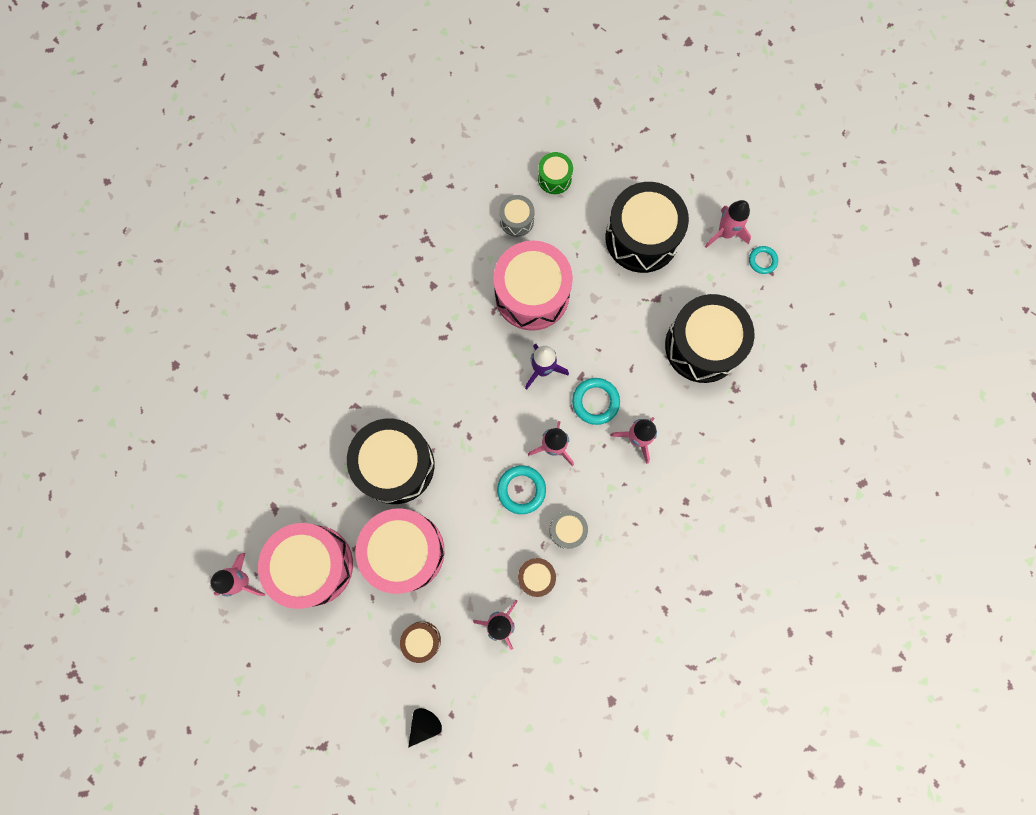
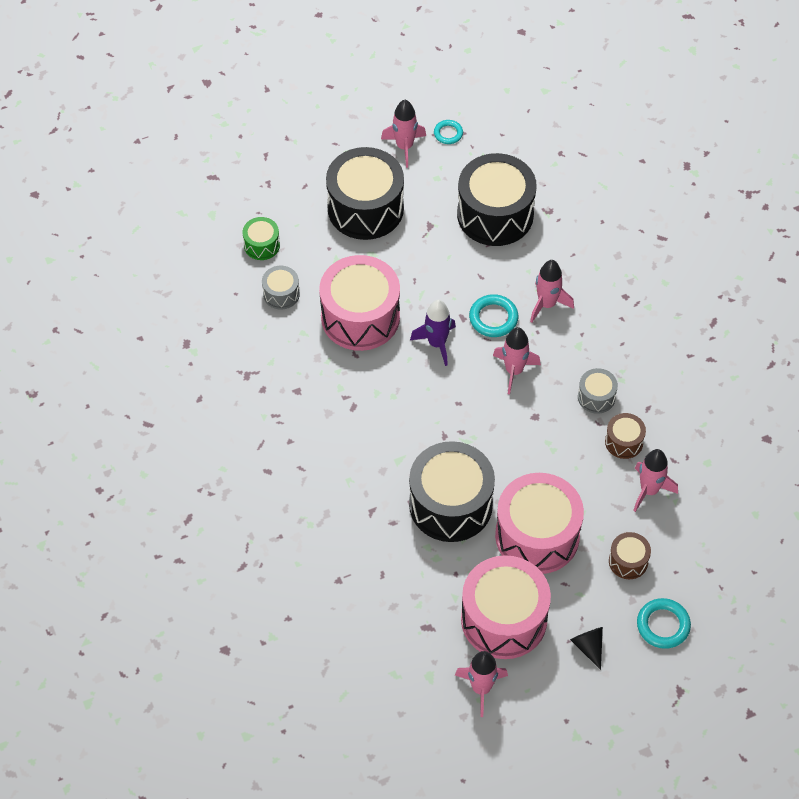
camera: 60 degrees left, 20 degrees down
black cone [408,708,442,748] -> black cone moved to [570,627,603,670]
turquoise ring [497,466,546,514] -> turquoise ring moved to [637,598,691,649]

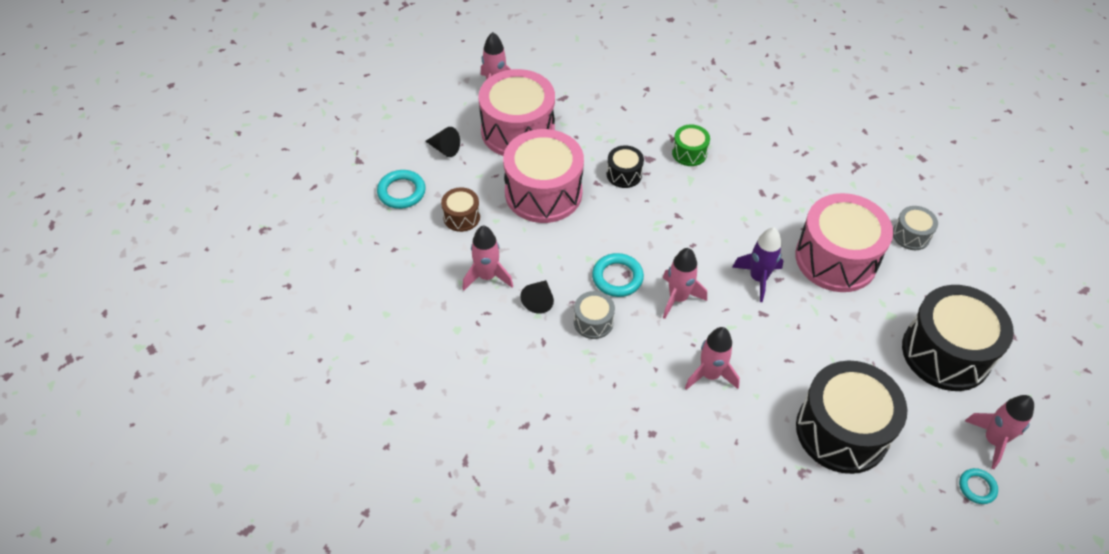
camera: 140 degrees right, 5 degrees down
green drum [243,217,280,260] -> green drum moved to [672,125,710,166]
black drum [409,441,495,542] -> black drum [607,145,644,188], size x0.47
turquoise ring [469,294,518,337] -> turquoise ring moved to [592,253,644,297]
brown drum [605,413,646,459] -> black cone [520,280,554,314]

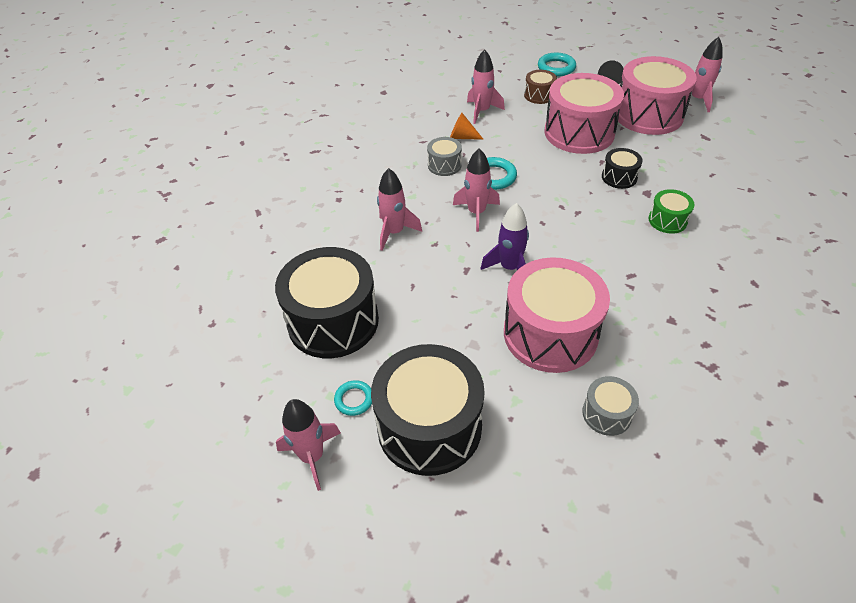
camera: 90 degrees right, 5 degrees down
black cone [520,280,554,314] -> orange cone [450,113,484,140]
turquoise ring [959,468,998,504] -> turquoise ring moved to [334,380,372,416]

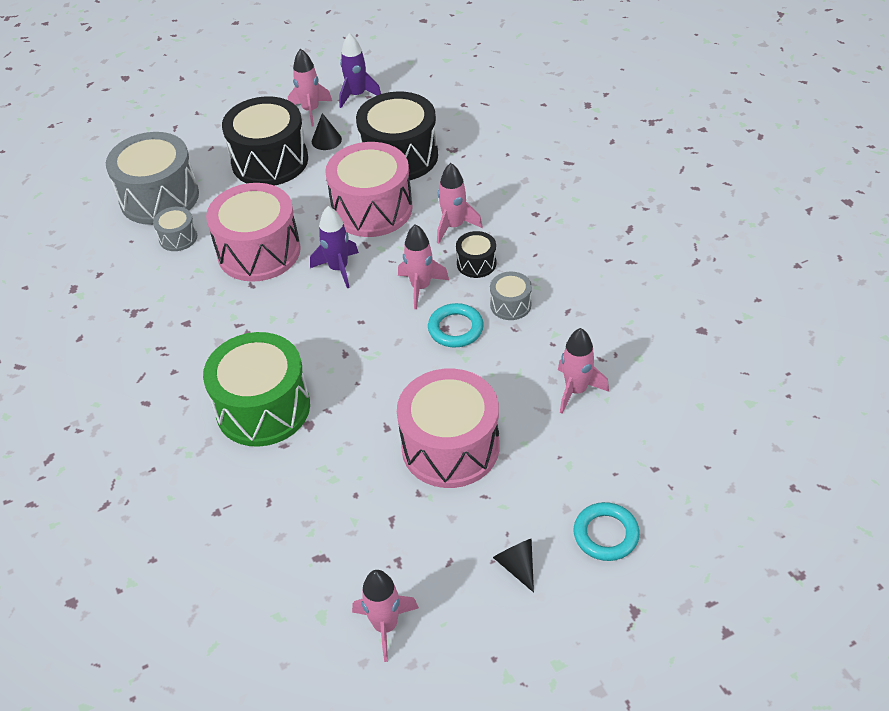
camera: 130 degrees right, 0 degrees up
turquoise ring [334,380,372,416] -> black cone [312,113,342,150]
orange cone [450,113,484,140] -> none
brown drum [524,70,557,104] -> none
black drum [602,148,643,189] -> black drum moved to [456,231,496,278]
pink drum [618,56,697,135] -> pink drum moved to [325,142,413,237]
green drum [649,189,695,234] -> green drum [203,332,310,447], size x2.15
none -> grey drum [106,132,199,225]
none -> purple rocket [339,33,381,108]

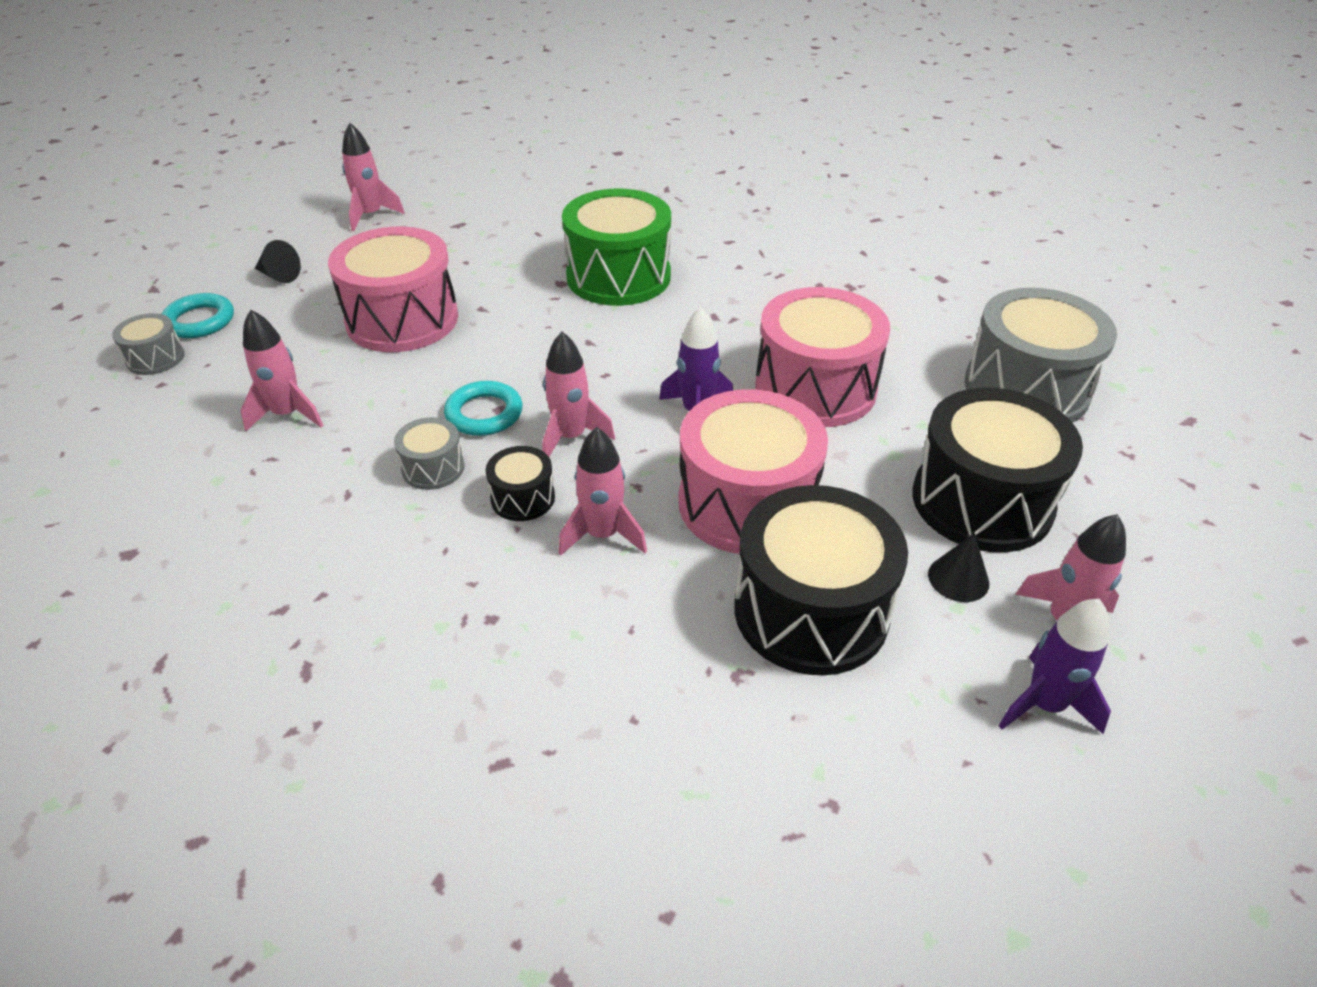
camera: 140 degrees right, 5 degrees down
grey drum [153,207,197,251] -> grey drum moved to [112,313,185,375]

